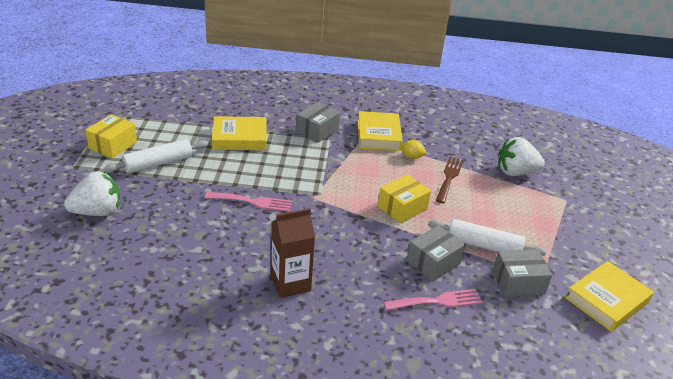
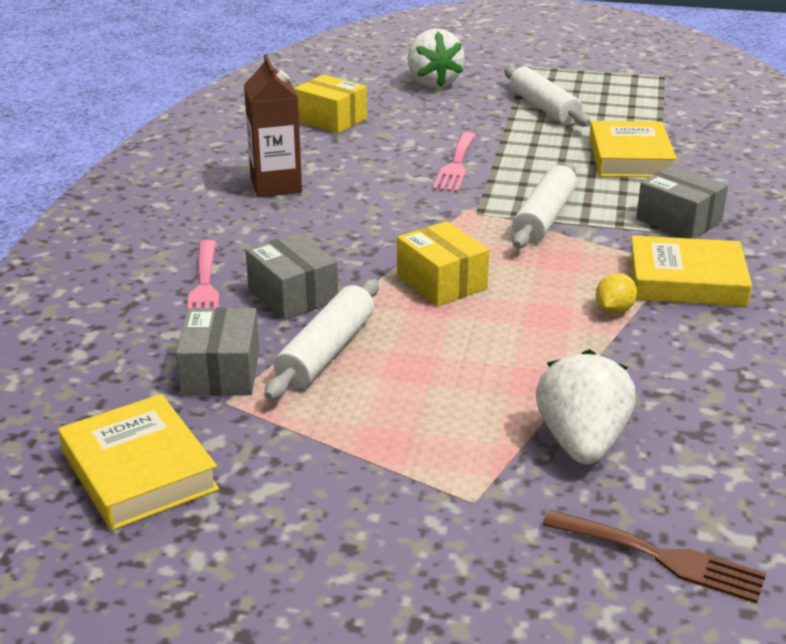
camera: 100 degrees right, 5 degrees down
yellow box [85,114,137,159] -> yellow box moved to [294,74,367,134]
brown fork [435,157,464,203] -> brown fork moved to [543,510,766,603]
none -> white rolling pin [512,163,577,248]

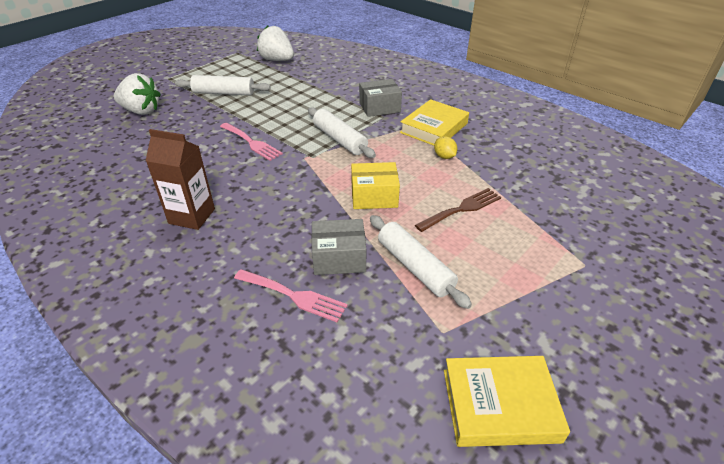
camera: 60 degrees left, 10 degrees up
grey box [176,308,259,396] -> none
yellow box [294,74,367,134] -> none
white strawberry [536,349,636,465] -> white strawberry moved to [257,25,294,61]
brown fork [543,510,766,603] -> brown fork moved to [415,188,501,232]
yellow book [589,121,677,177] -> none

